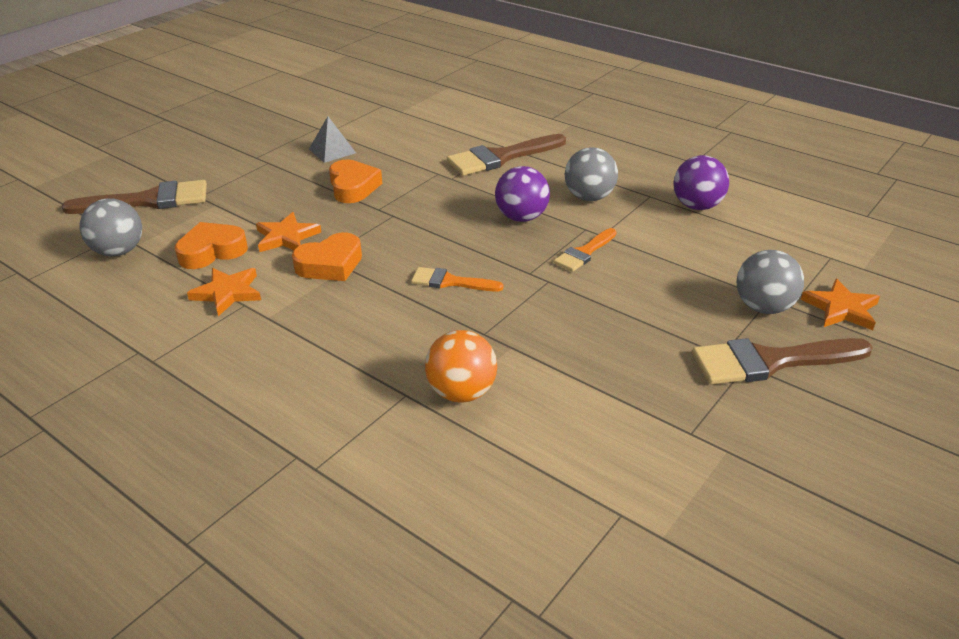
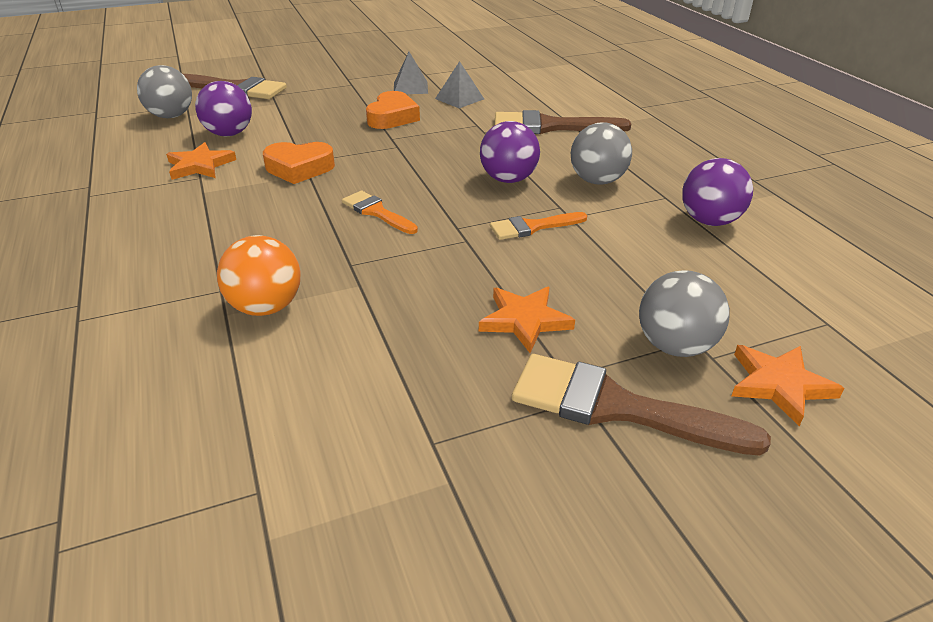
camera: 30 degrees right, 0 degrees up
orange heart [175,222,248,269] -> purple ball [195,81,252,136]
orange star [256,212,321,252] -> orange star moved to [479,287,575,353]
none -> grey pyramid [435,61,484,108]

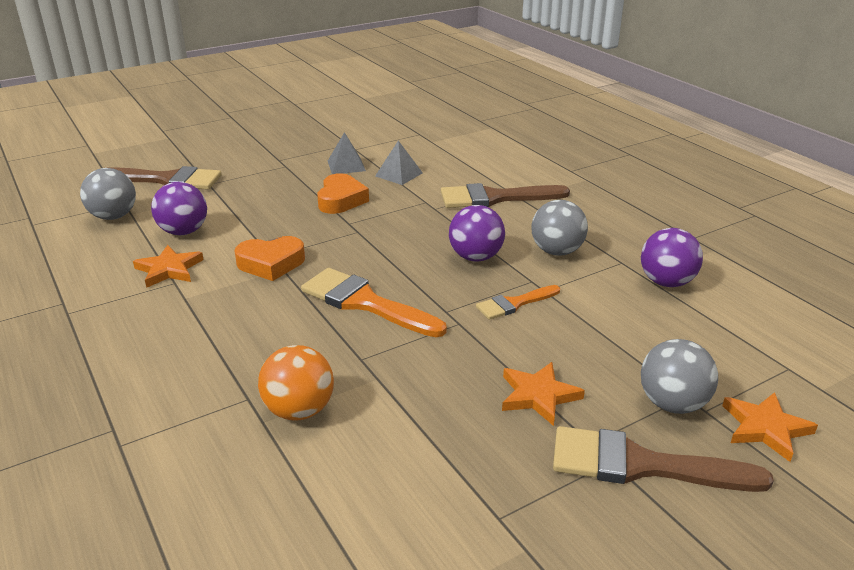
camera: 10 degrees left, 5 degrees down
orange brush [342,191,418,234] -> orange brush [301,268,447,337], size x1.74

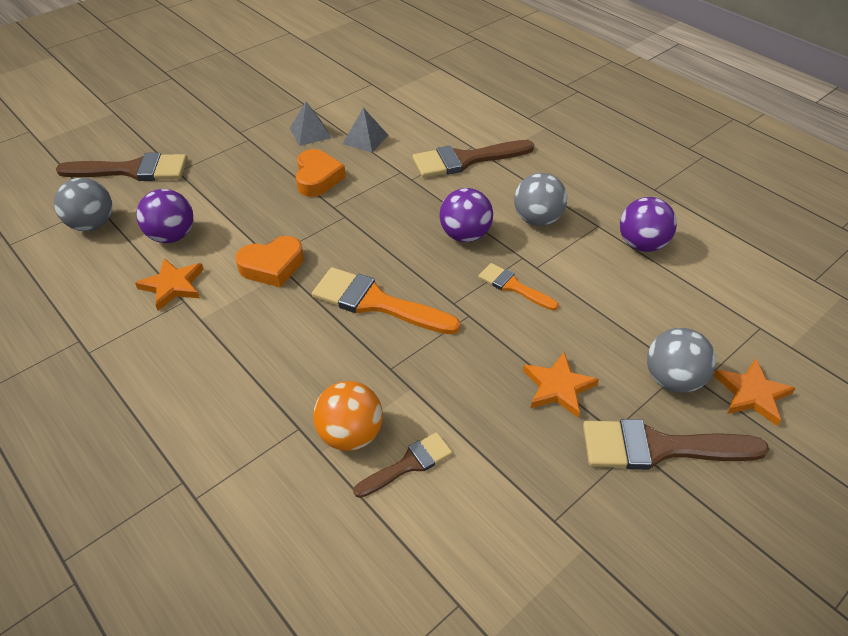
camera: 10 degrees left, 15 degrees up
orange brush [476,285,560,320] -> orange brush turned 75 degrees clockwise [478,263,559,311]
none -> brown brush [353,432,452,498]

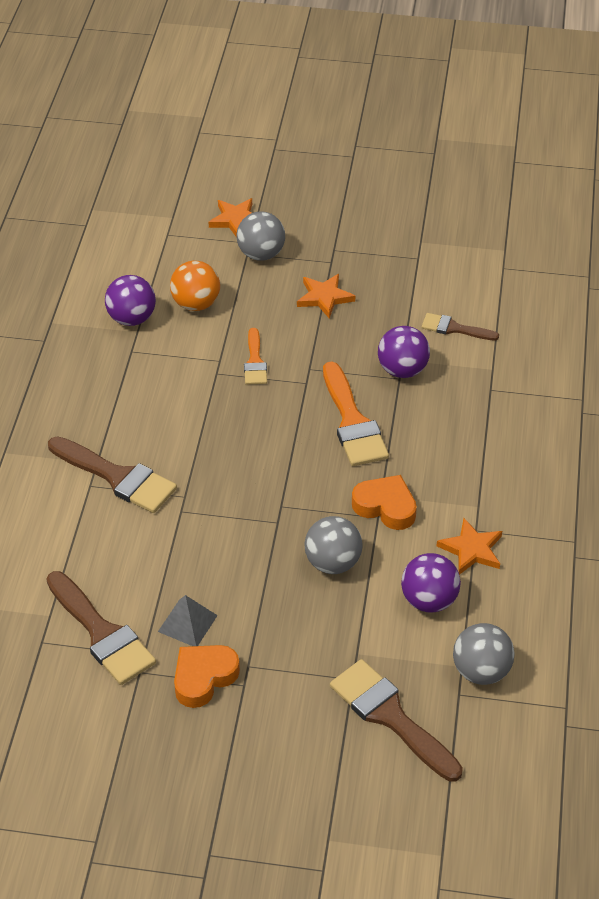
camera: 130 degrees left, 0 degrees up
orange heart [296,149,346,197] -> orange heart moved to [174,645,240,708]
orange ball [313,381,383,451] -> orange ball moved to [170,261,220,311]
grey pyramid [343,107,388,153] -> none
purple ball [439,188,493,242] -> purple ball moved to [378,326,430,378]
grey ball [514,173,567,226] -> grey ball moved to [305,516,362,574]
brown brush [583,419,769,470] -> brown brush moved to [46,571,156,685]

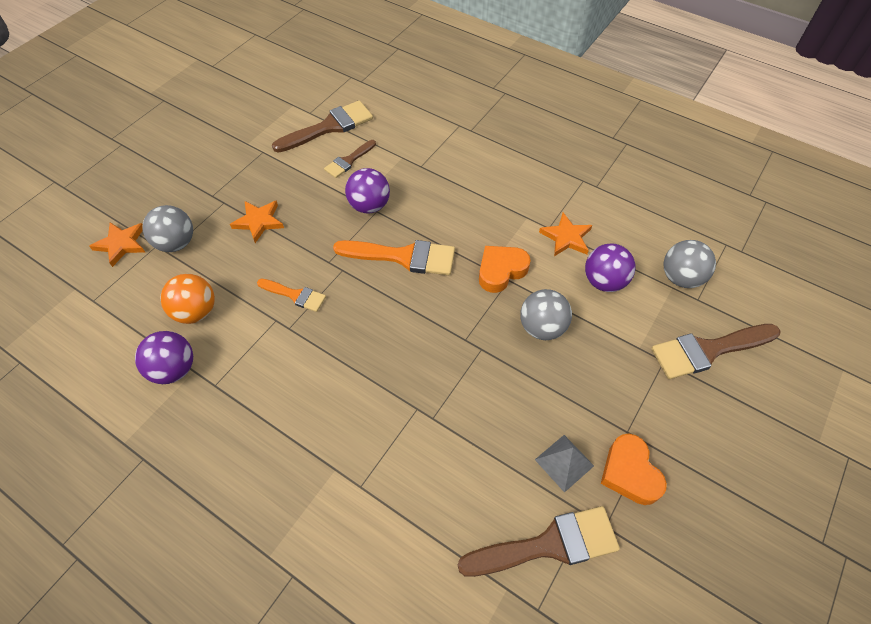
camera: 65 degrees left, 10 degrees up
brown brush [48,436,177,513] -> brown brush moved to [272,100,373,153]

